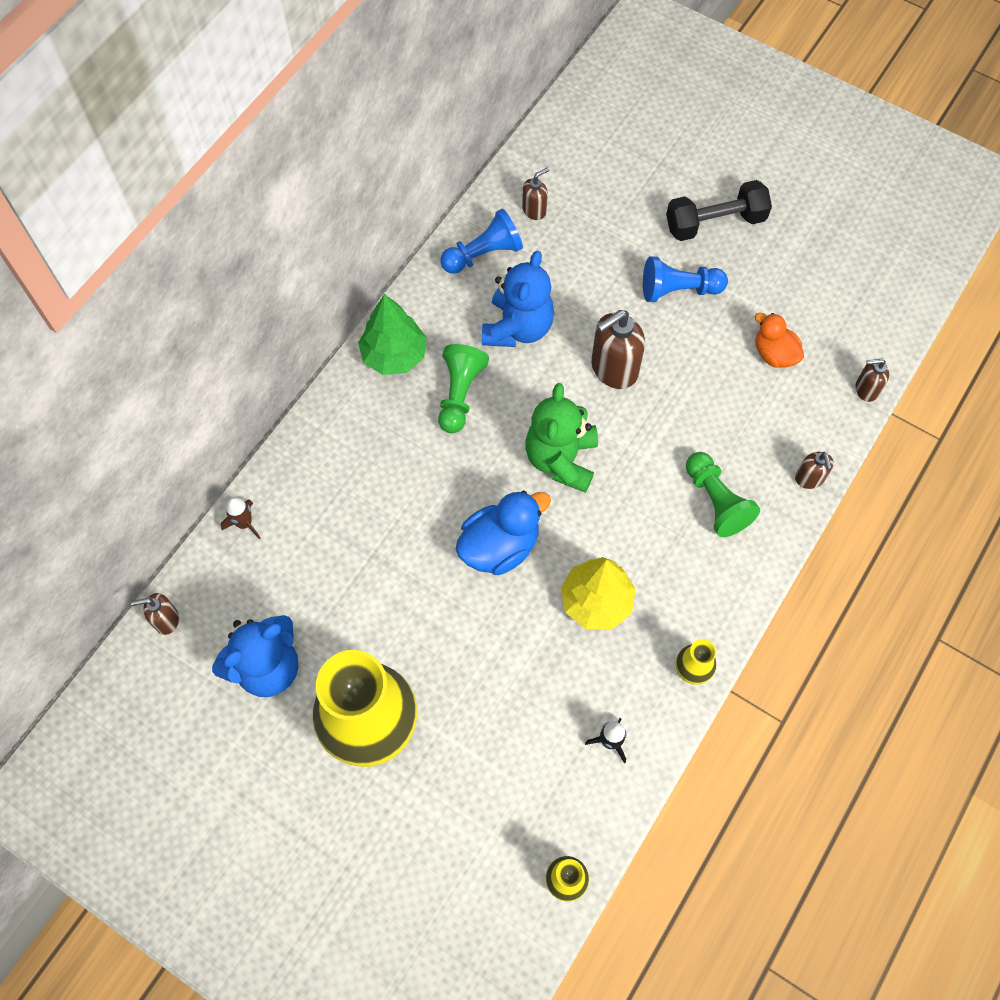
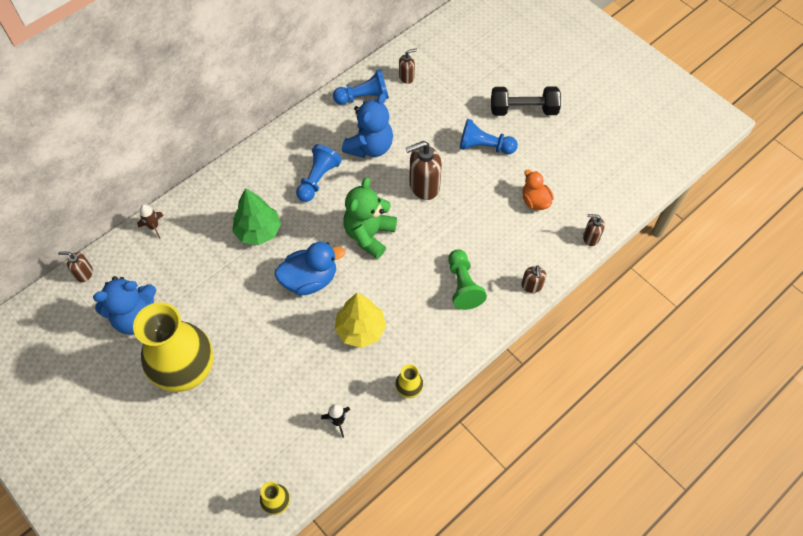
camera: 15 degrees right, 5 degrees down
green tree [358,294,427,375] -> green tree moved to [232,188,281,245]
green pawn [438,344,489,433] -> blue pawn [296,144,342,202]

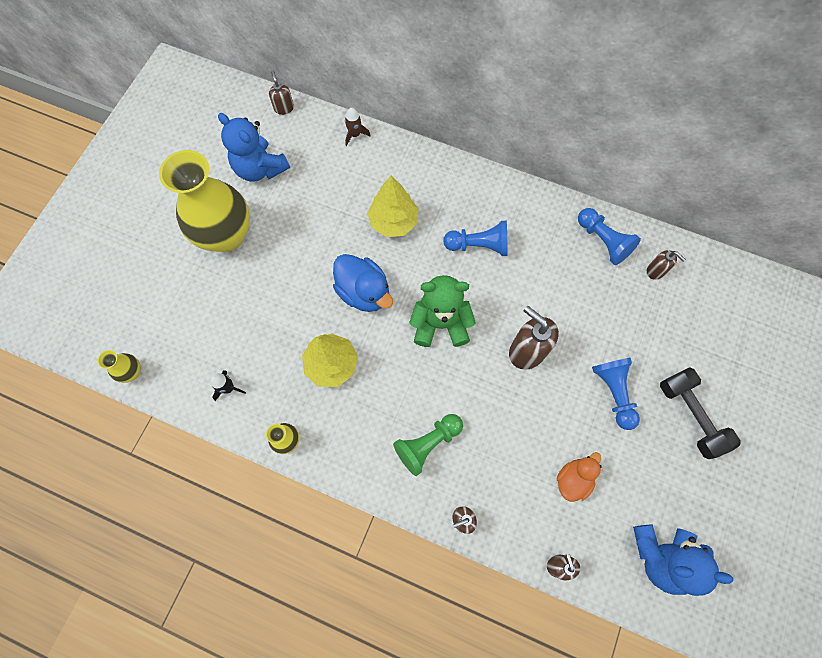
camera: 65 degrees right, 10 degrees up
green tree [232,188,281,245] -> yellow tree [367,176,419,237]
blue teddy bear [342,93,393,158] -> blue teddy bear moved to [633,524,733,596]

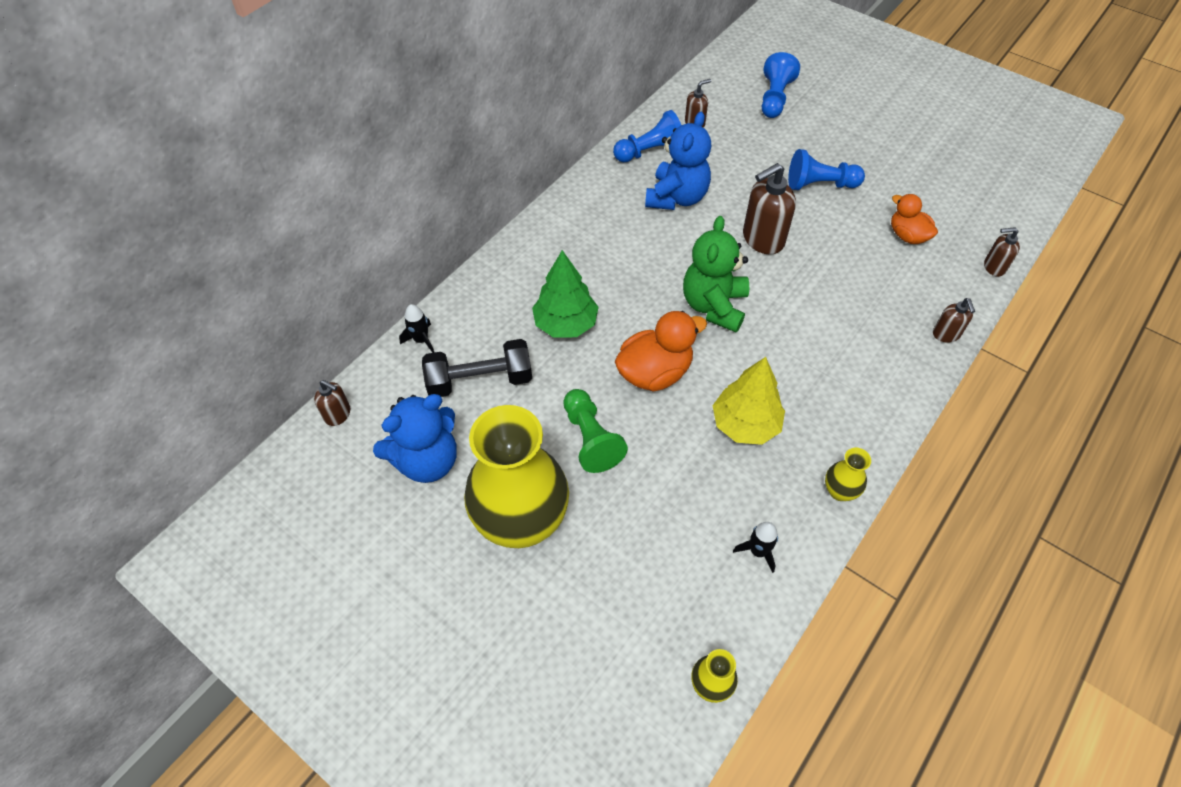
camera: 75 degrees left, 15 degrees down
brown soap dispenser [269,71,294,115] -> brown soap dispenser turned 150 degrees counterclockwise [314,380,350,426]
blue duck [333,254,393,312] -> orange duck [615,311,707,392]
brown rocket [345,108,371,146] -> black rocket [399,304,435,353]
yellow tree [367,176,419,237] -> green tree [532,250,599,338]
green pawn [393,414,463,476] -> green pawn moved to [563,389,628,473]
blue pawn [443,221,507,256] -> blue pawn moved to [762,52,800,118]
blue teddy bear [633,524,733,596] -> blue teddy bear moved to [645,112,711,210]
black dumbbell [660,367,741,459] -> black dumbbell moved to [422,339,532,397]

